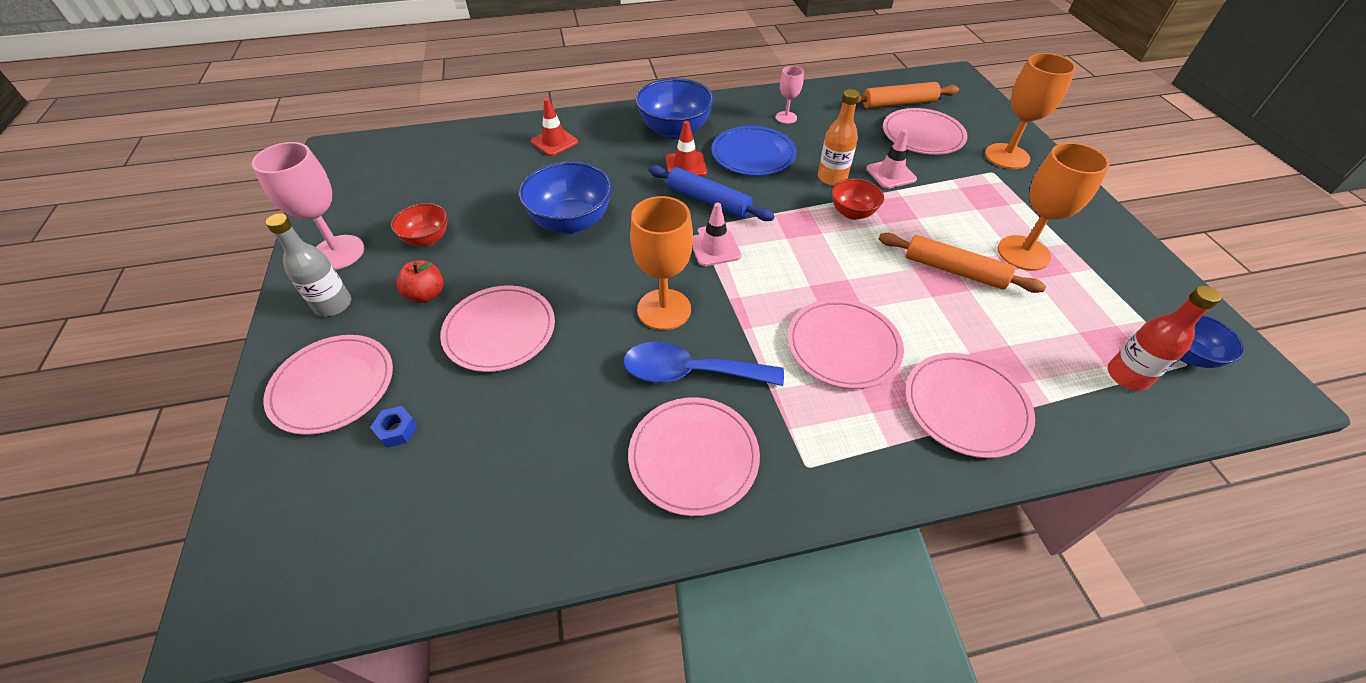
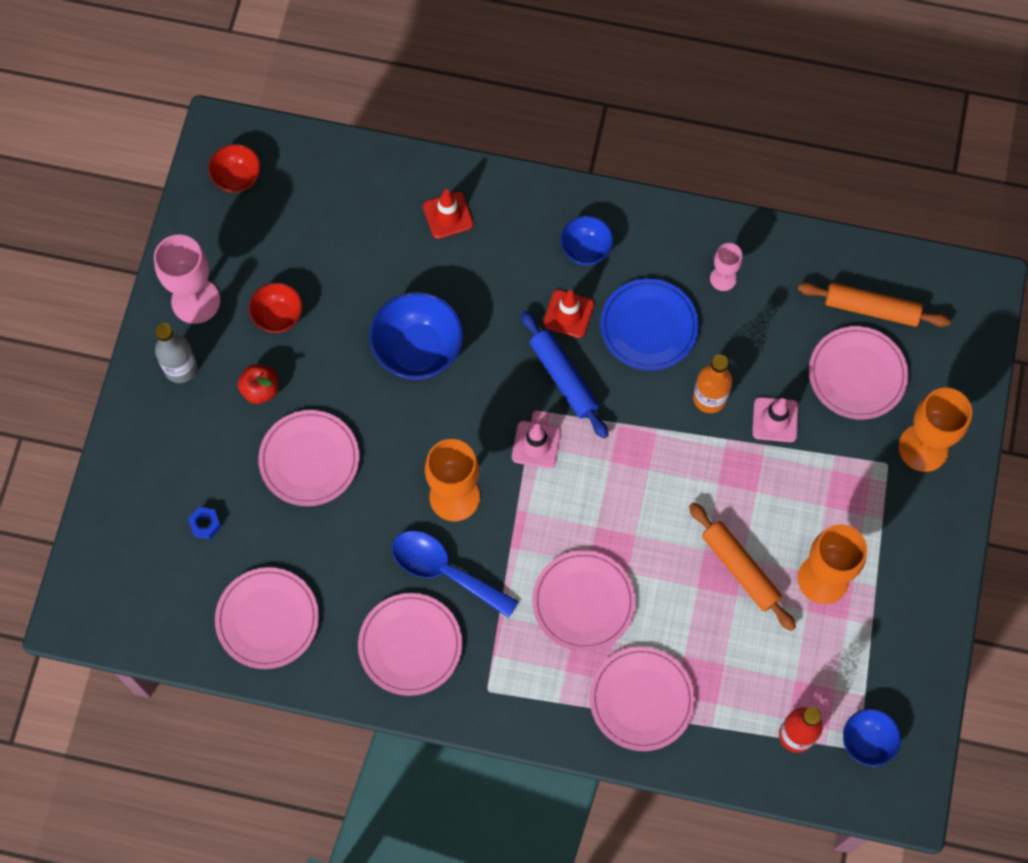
camera: 25 degrees right, 20 degrees up
pink plate [263,335,393,435] -> pink plate moved to [215,567,319,669]
blue bowl [636,78,714,139] -> blue bowl [560,216,614,265], size x0.58
red bowl [832,178,884,220] -> red bowl moved to [208,144,261,193]

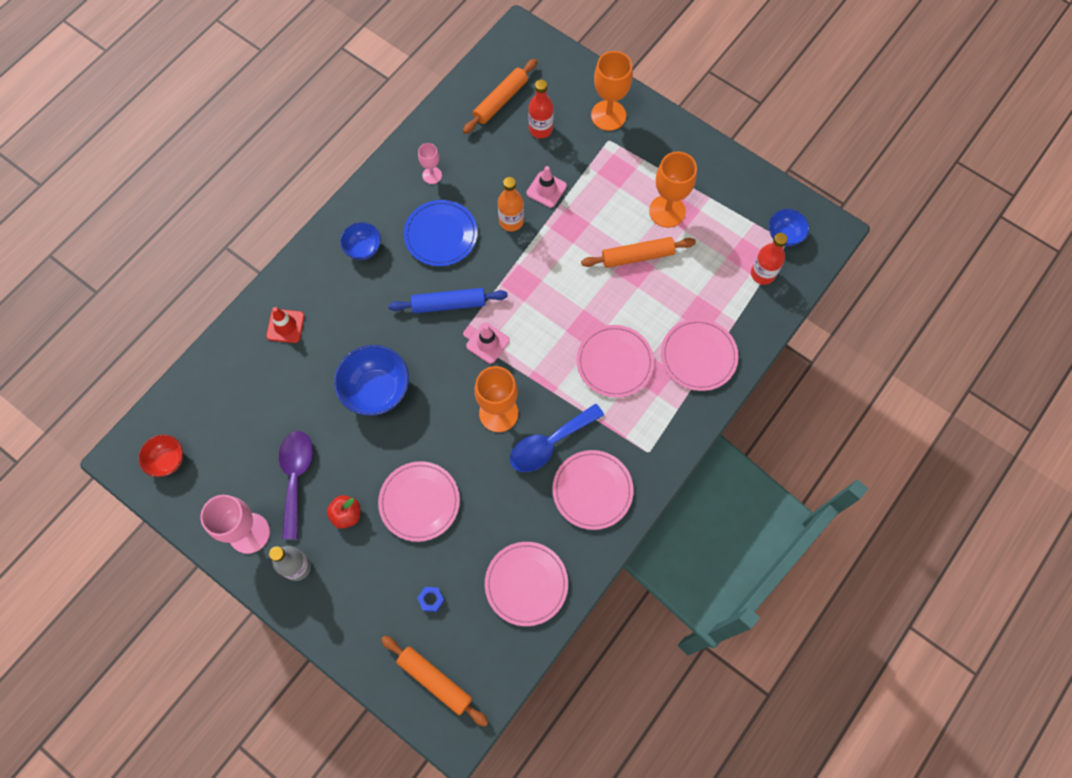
camera: 65 degrees left, 0 degrees up
red bowl [249,283,303,333] -> purple spoon [279,431,313,539]
red traffic cone [543,290,594,338] -> none
pink plate [809,326,909,419] -> red bottle [528,80,554,138]
none -> orange rolling pin [381,636,489,727]

